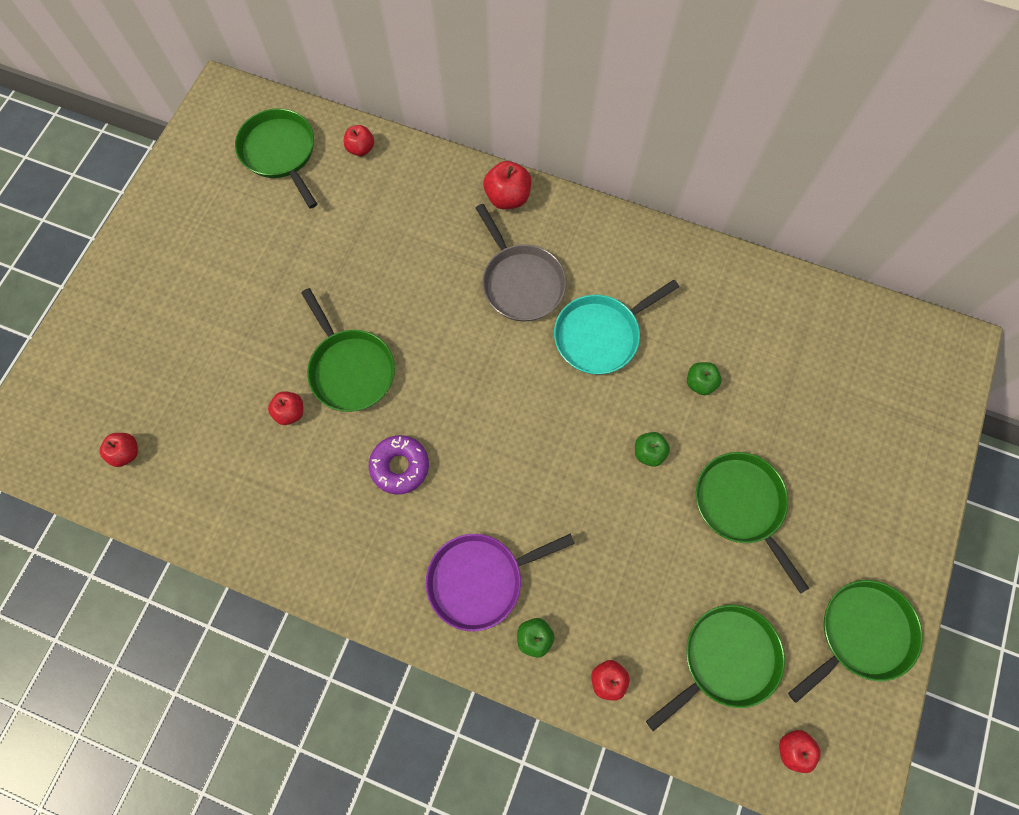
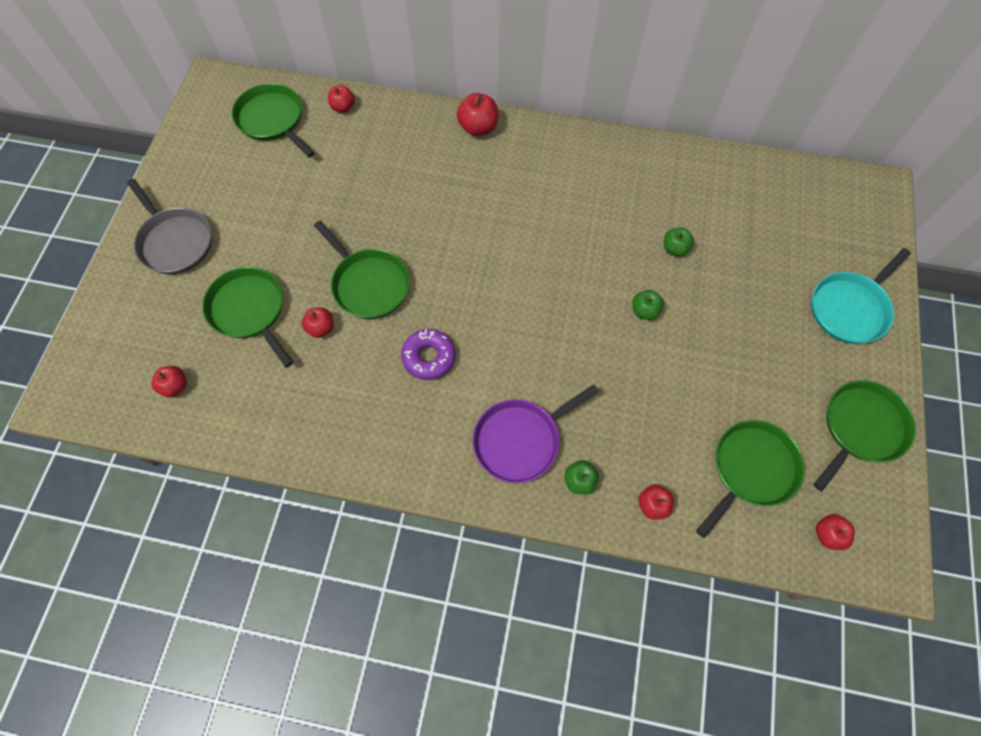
camera: 10 degrees left, 5 degrees down
grey pan [476,204,567,322] -> grey pan moved to [127,179,212,274]
turquoise pan [554,280,679,374] -> turquoise pan moved to [811,248,911,344]
green pan [696,452,809,594] -> green pan moved to [202,267,293,368]

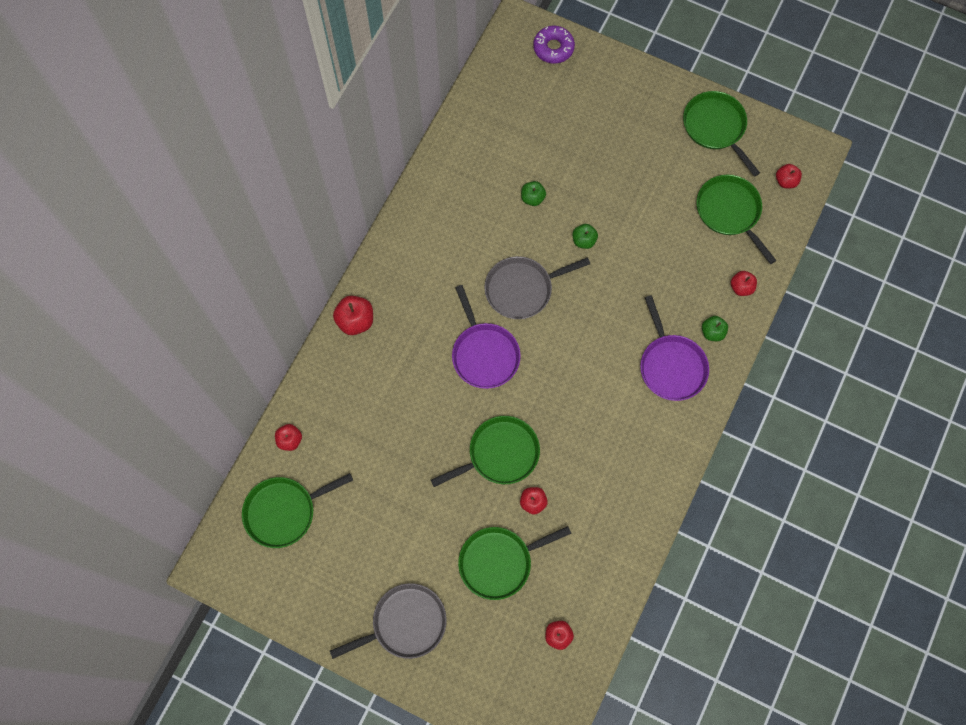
camera: 75 degrees left, 5 degrees up
purple donut [401,329,456,380] -> purple donut moved to [533,26,575,63]
turquoise pan [811,248,911,344] -> none
none -> purple pan [452,285,521,389]
none -> grey pan [484,256,590,319]

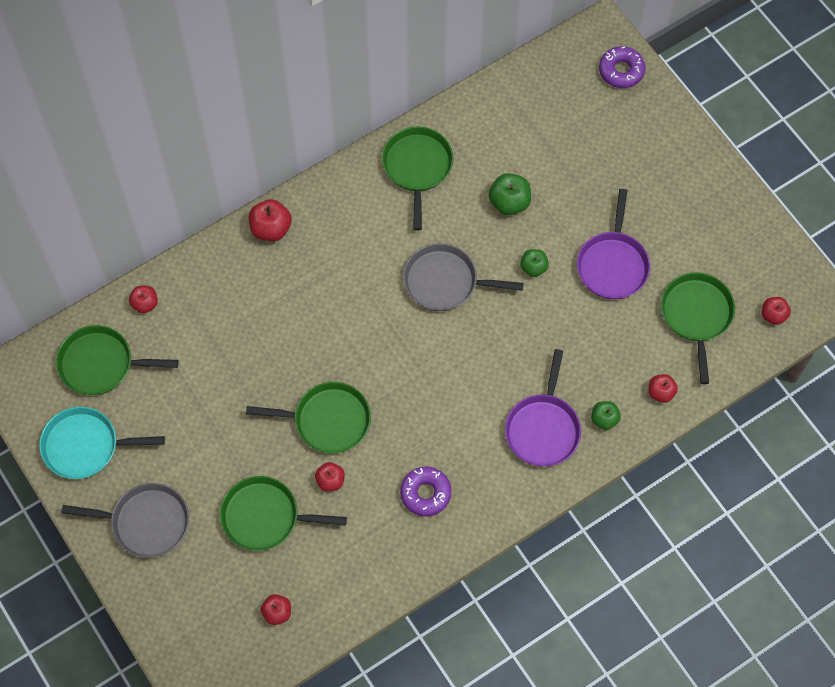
camera: 30 degrees right, 5 degrees down
purple pan [452,285,521,389] -> purple pan moved to [577,189,650,299]
green apple [521,181,546,206] -> green apple [489,173,531,215], size x1.53
green pan [683,91,760,176] -> green pan moved to [382,127,453,230]
none -> turquoise pan [40,407,165,479]
none -> purple donut [400,467,452,516]

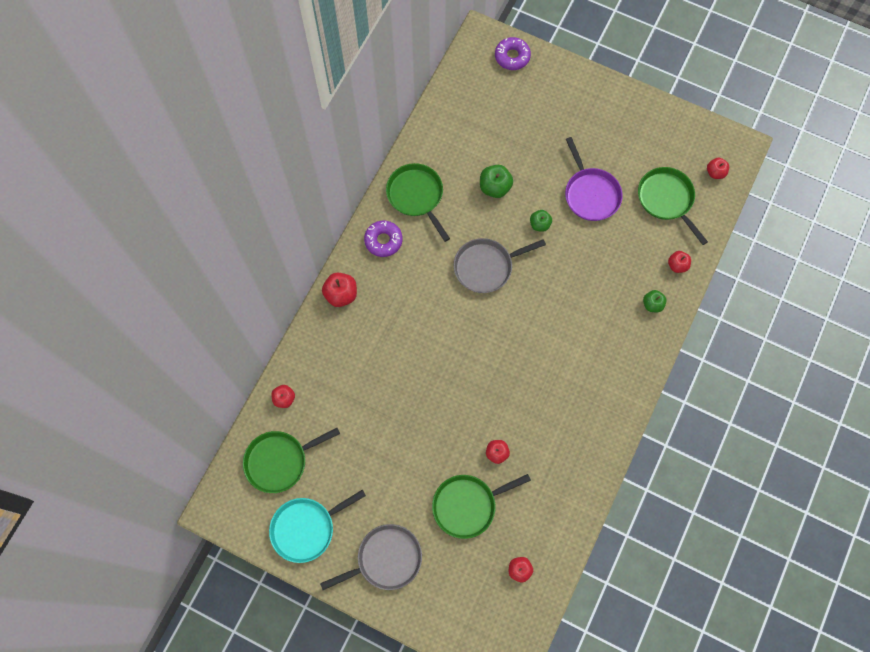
camera: 30 degrees left, 5 degrees up
green pan [246,382,371,453] -> none
purple donut [400,467,452,516] -> purple donut moved to [364,221,403,257]
purple pan [505,349,581,467] -> none

